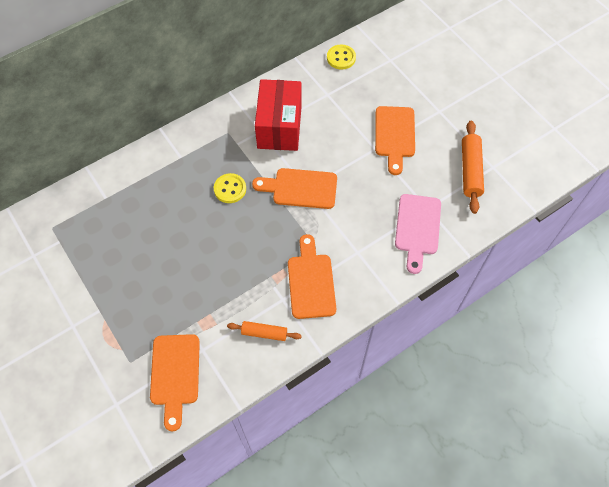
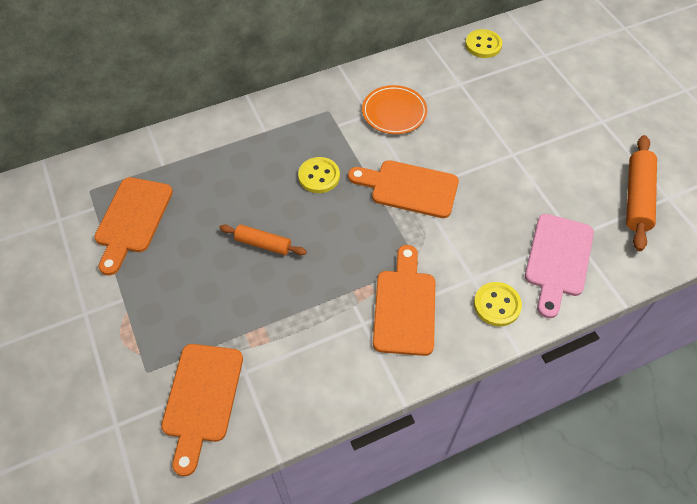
camera: 10 degrees right, 5 degrees down
orange rolling pin [227,321,302,341] -> orange rolling pin moved to [219,224,307,255]
red box [255,79,302,151] -> orange plate [362,85,427,134]
orange cutting board [375,106,415,175] -> orange cutting board moved to [94,177,173,275]
none -> yellow button [474,282,522,326]

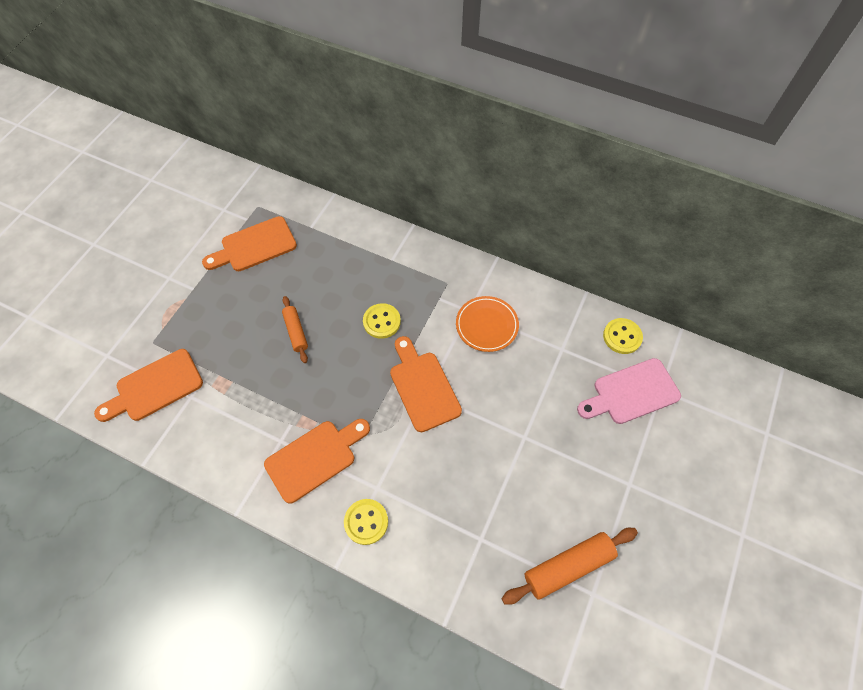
camera: 50 degrees right, 5 degrees up
pink cutting board [525,214,594,318] -> pink cutting board moved to [577,358,681,424]

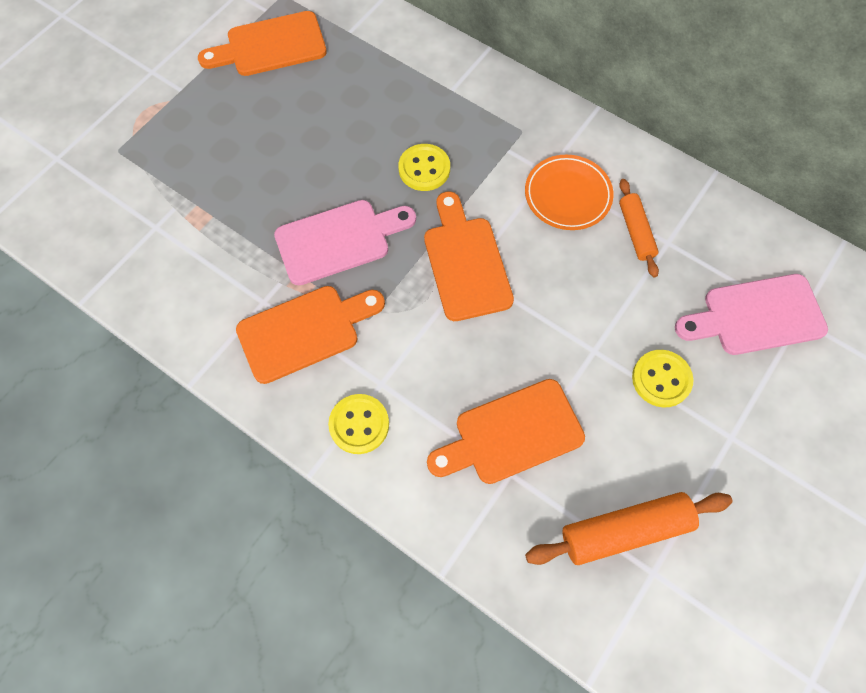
camera: 10 degrees right, 5 degrees up
orange cutting board [94,349,203,422] -> orange cutting board moved to [427,379,585,484]
orange rolling pin [282,296,308,363] -> orange rolling pin moved to [619,179,659,277]
yellow button [603,318,643,354] -> yellow button moved to [632,350,693,407]
none -> pink cutting board [274,200,416,285]

